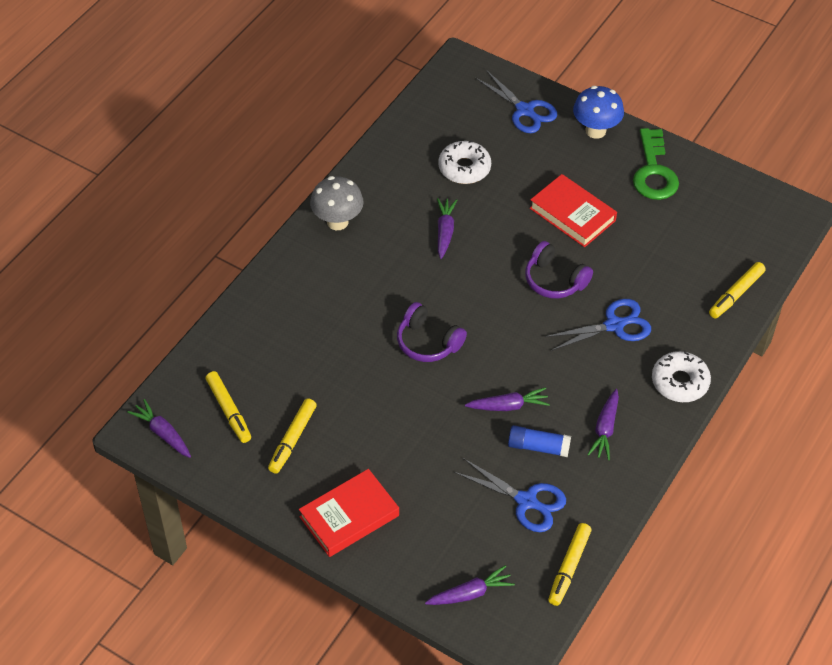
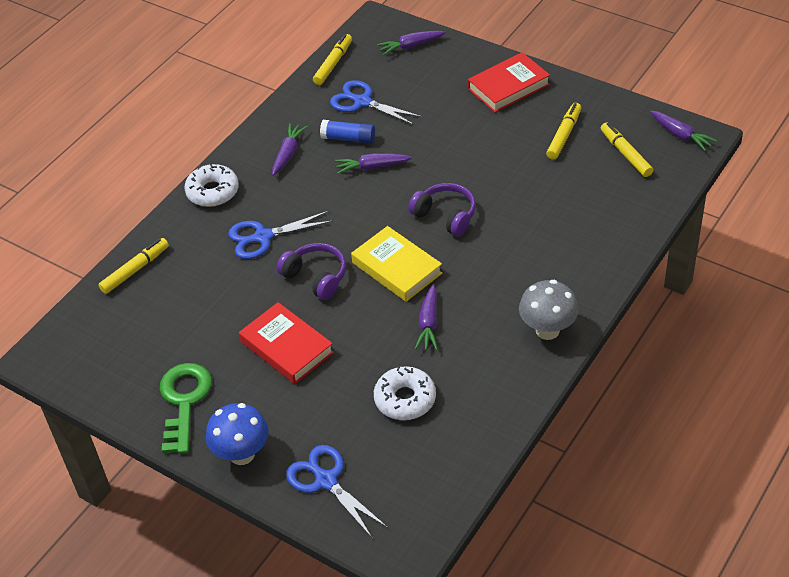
camera: 175 degrees left, 5 degrees down
none -> yellow book [351,226,442,302]

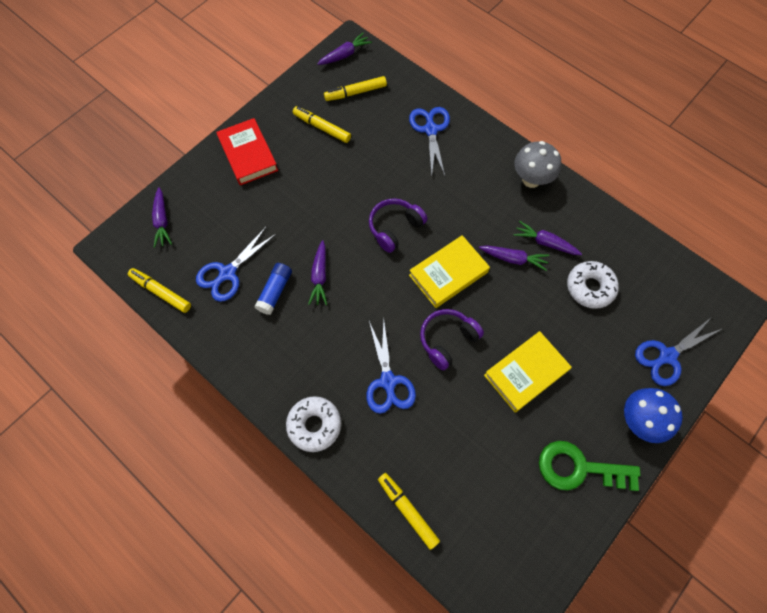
camera: 85 degrees left, 20 degrees up
red book [239,302,334,384] -> yellow book [484,331,572,413]
purple carrot [272,123,308,176] -> purple carrot moved to [514,221,582,255]
none -> blue scissors [409,107,450,176]

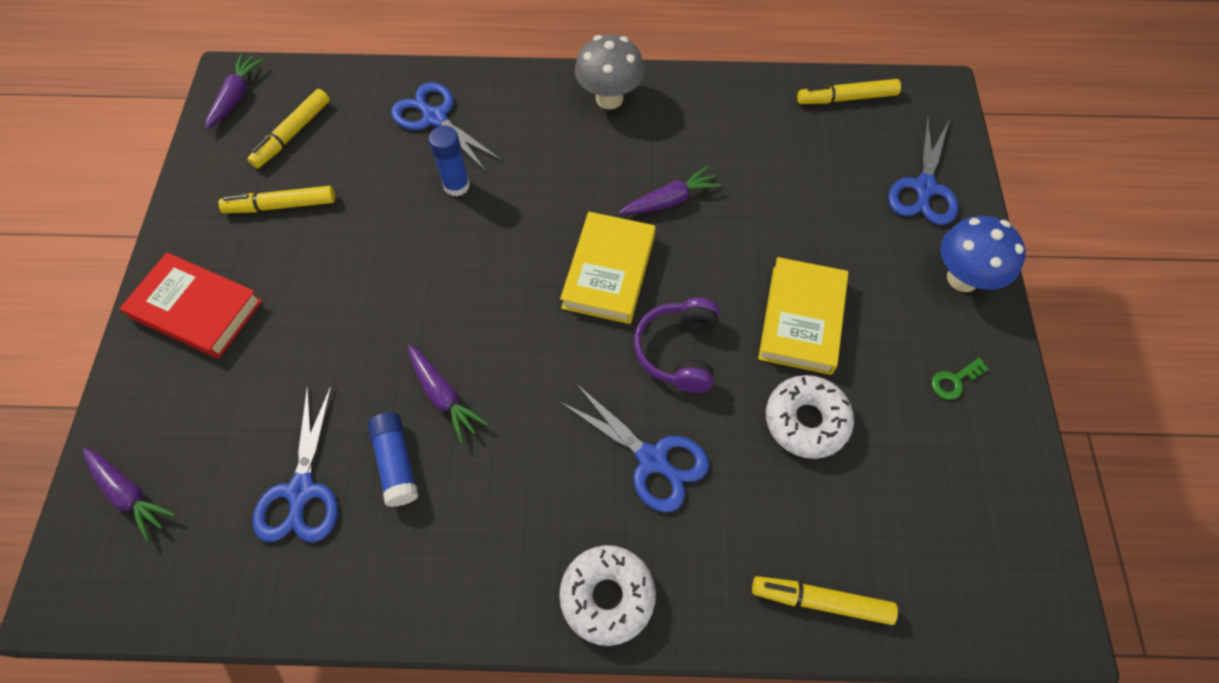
camera: 40 degrees left, 5 degrees down
yellow marker [128,268,191,313] -> yellow marker moved to [797,79,901,104]
purple headphones [369,198,427,253] -> none
purple carrot [514,221,582,255] -> none
green key [539,441,640,491] -> green key [932,358,989,400], size x0.43
white donut [567,261,619,309] -> white donut moved to [766,375,854,459]
none -> blue glue stick [429,126,470,196]

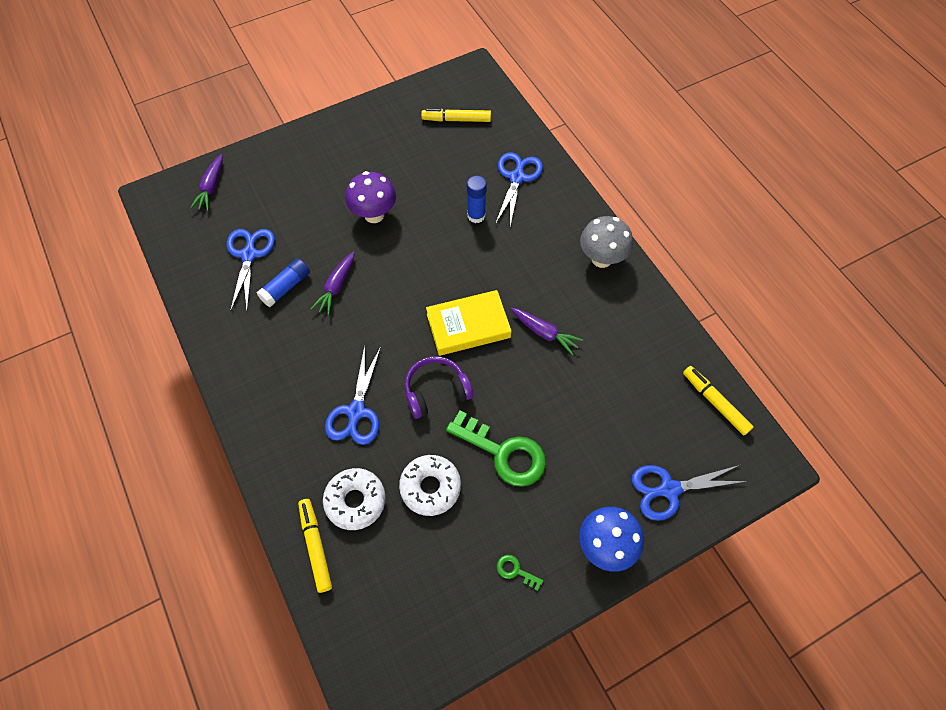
camera: 60 degrees right, 0 degrees up
red book [120,253,262,359] -> none
purple carrot [205,54,264,130] -> none
yellow marker [218,186,335,213] -> none
blue scissors [252,384,338,542] -> blue scissors turned 120 degrees clockwise [227,229,275,312]
white donut [559,545,656,646] -> white donut moved to [323,468,386,530]
yellow book [758,257,848,375] -> green key [446,411,546,487]
none -> purple mushroom [345,171,396,223]

